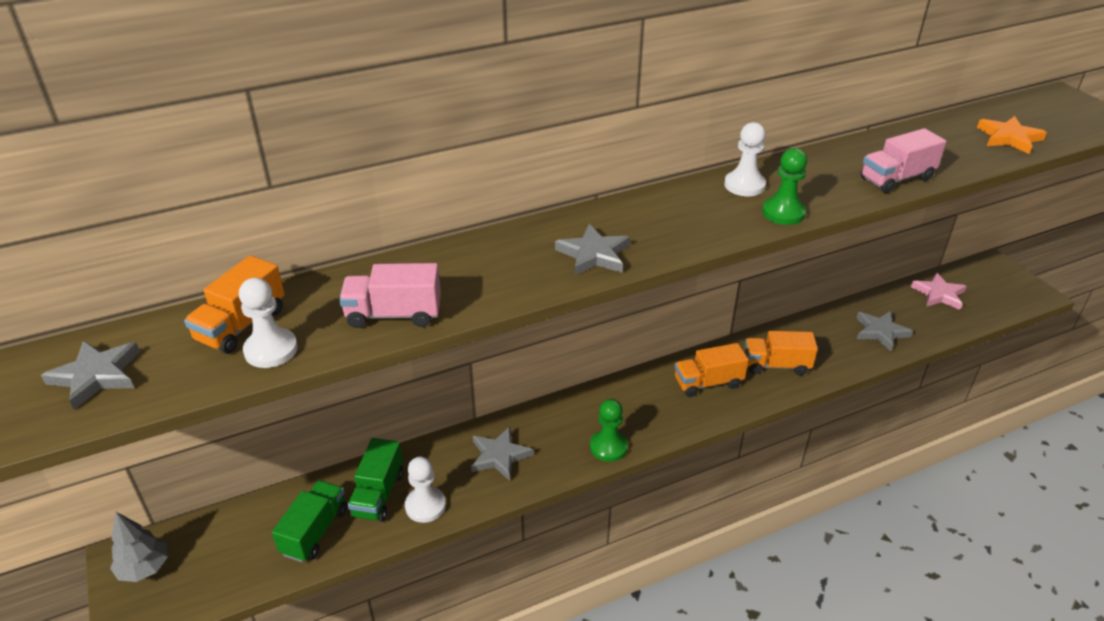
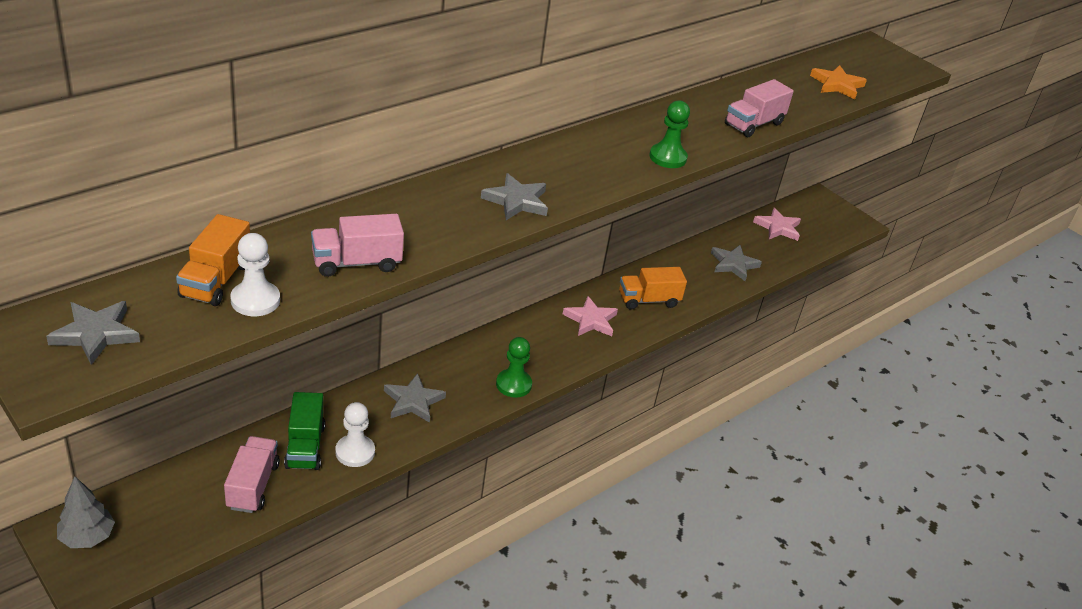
camera: 20 degrees left, 0 degrees up
green truck [272,480,347,562] -> pink truck [224,436,280,513]
orange truck [675,343,749,397] -> pink star [563,296,618,336]
white pawn [724,122,766,196] -> none

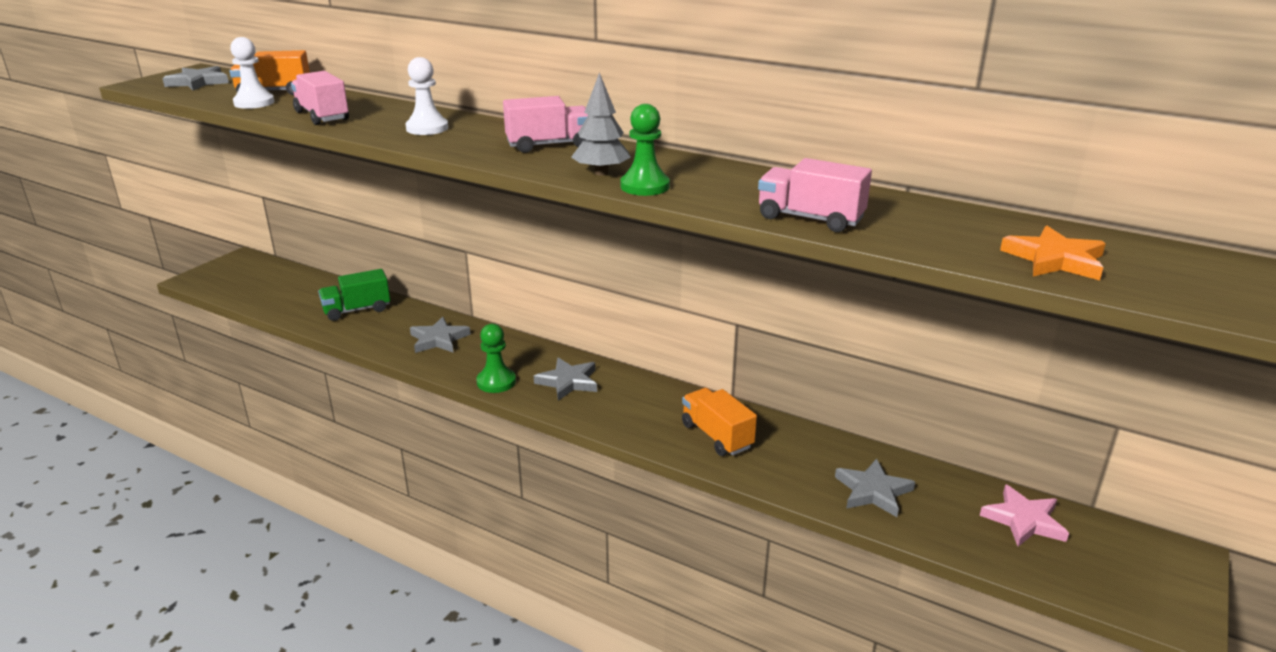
camera: 75 degrees right, 10 degrees down
grey tree [57,476,115,548] -> grey tree moved to [571,72,631,176]
pink truck [224,436,280,513] -> pink truck moved to [503,96,588,153]
white pawn [335,402,375,467] -> white pawn moved to [405,57,448,135]
grey star [481,173,548,220] -> grey star moved to [534,358,597,401]
pink star [563,296,618,336] -> none

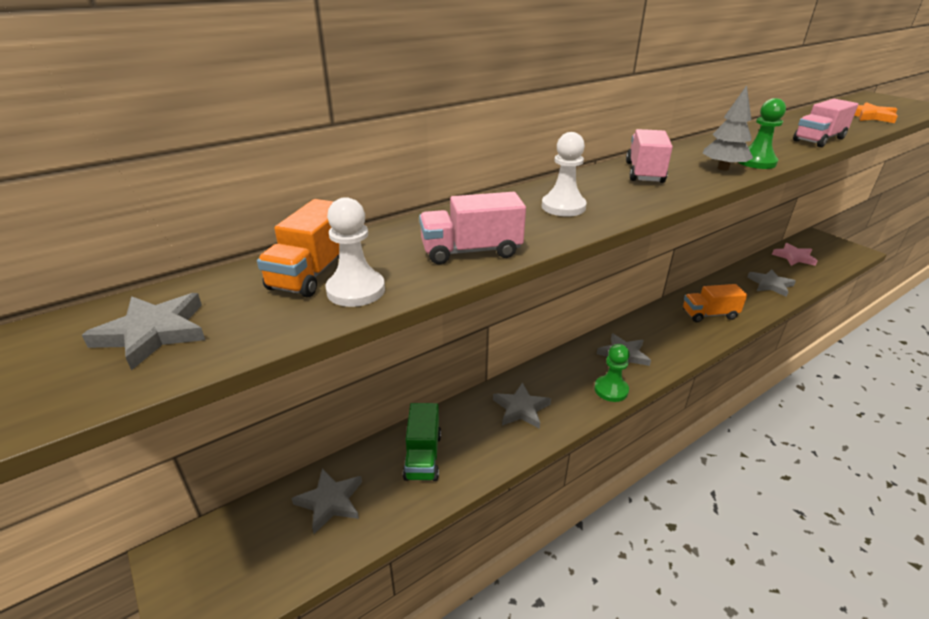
camera: 65 degrees left, 5 degrees up
none -> grey star [291,468,362,534]

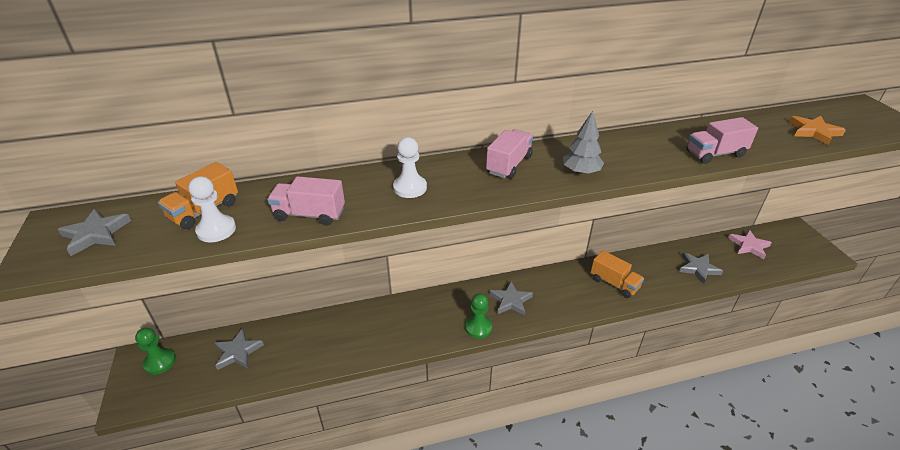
camera: 20 degrees right, 5 degrees up
green truck [403,403,441,481] -> none
grey star [493,382,551,429] -> none
orange truck [683,284,747,322] -> orange truck turned 150 degrees counterclockwise [591,250,644,298]
green pawn [738,98,786,169] -> green pawn moved to [135,328,176,375]

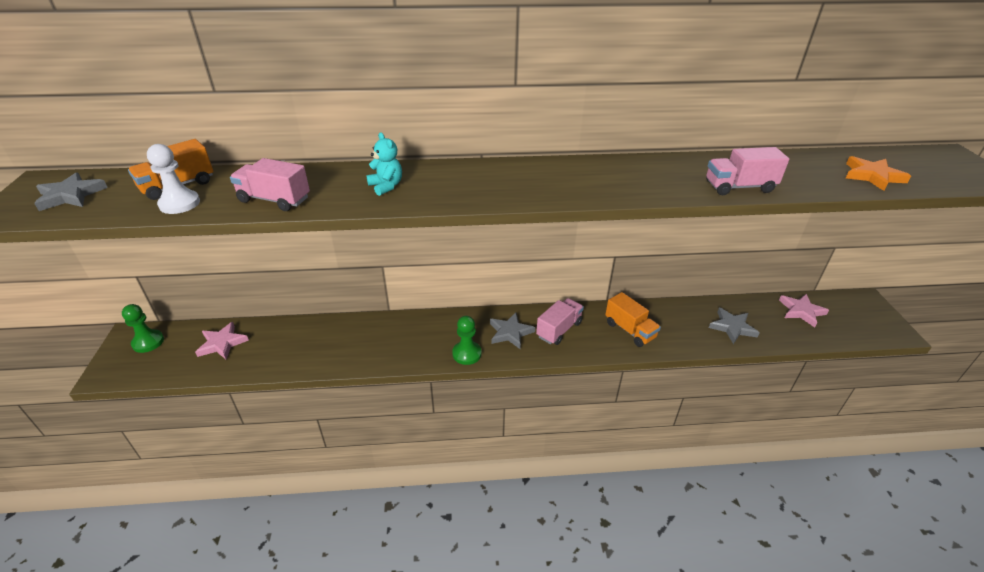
camera: 10 degrees right, 0 degrees up
grey star [215,329,264,370] -> pink star [195,322,249,359]
white pawn [393,137,427,198] -> turquoise teddy bear [366,132,402,196]
pink truck [486,129,533,179] -> pink truck moved to [536,298,584,345]
grey tree [563,111,604,175] -> none

